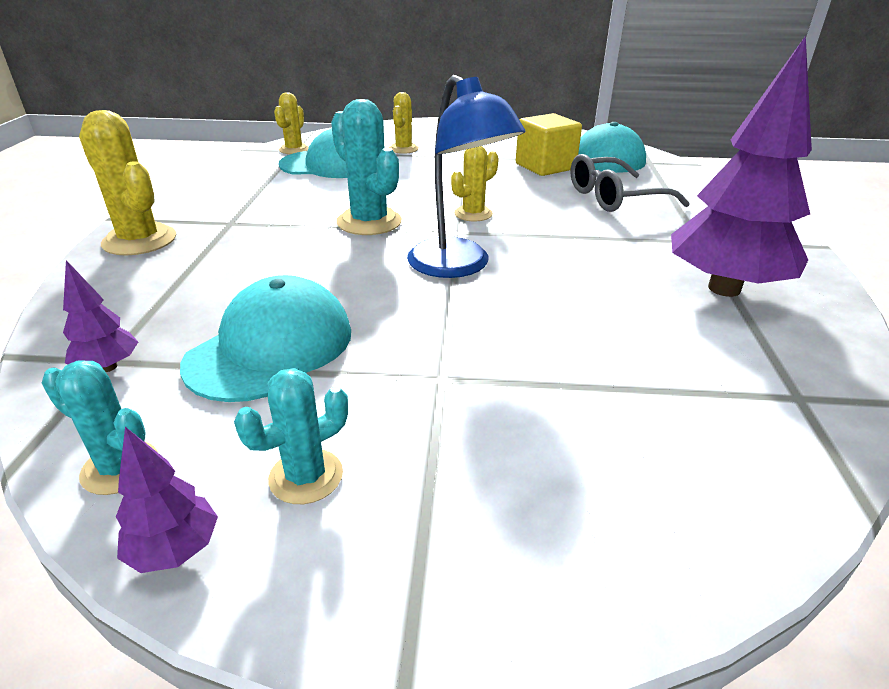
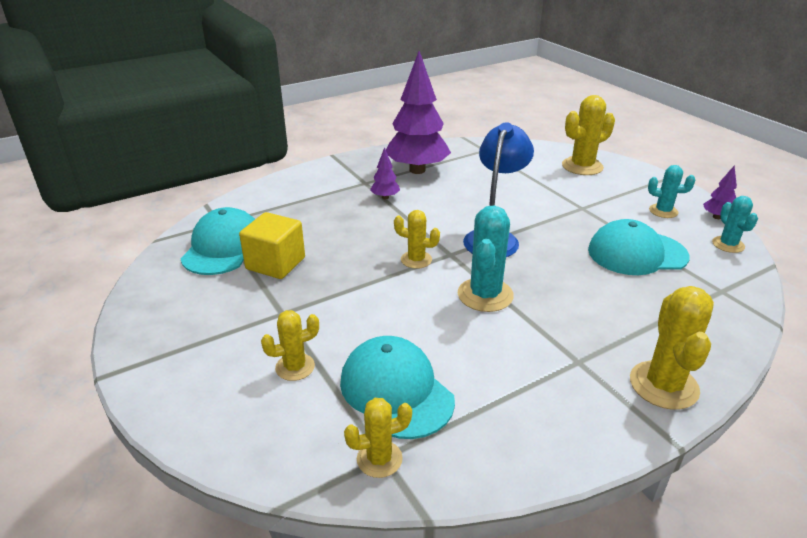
camera: 125 degrees left, 0 degrees up
purple tree [63,260,138,372] -> purple tree moved to [370,147,400,199]
grey glasses [570,154,690,212] -> none
none -> yellow cactus [562,95,615,175]

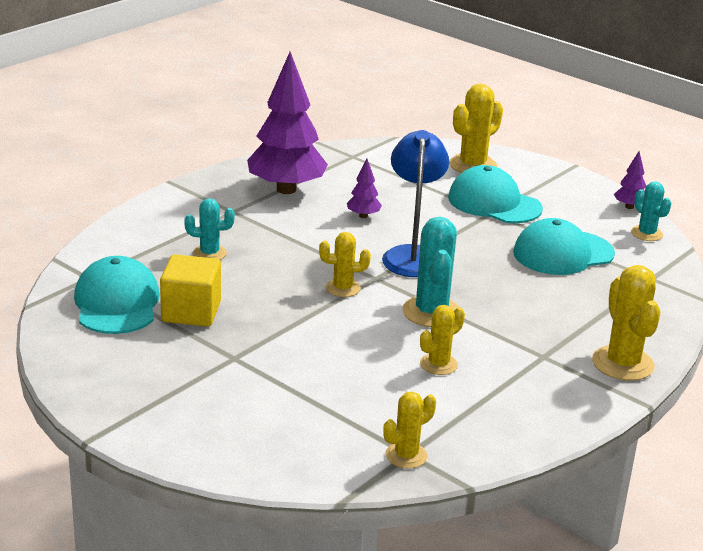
camera: 20 degrees left, 5 degrees down
yellow cactus [261,310,319,381] -> yellow cactus moved to [420,305,465,375]
turquoise cap [340,336,455,439] -> turquoise cap moved to [448,165,543,223]
purple tree [370,147,400,199] -> purple tree moved to [347,159,382,218]
turquoise cactus [648,165,695,218] -> turquoise cactus moved to [184,198,235,260]

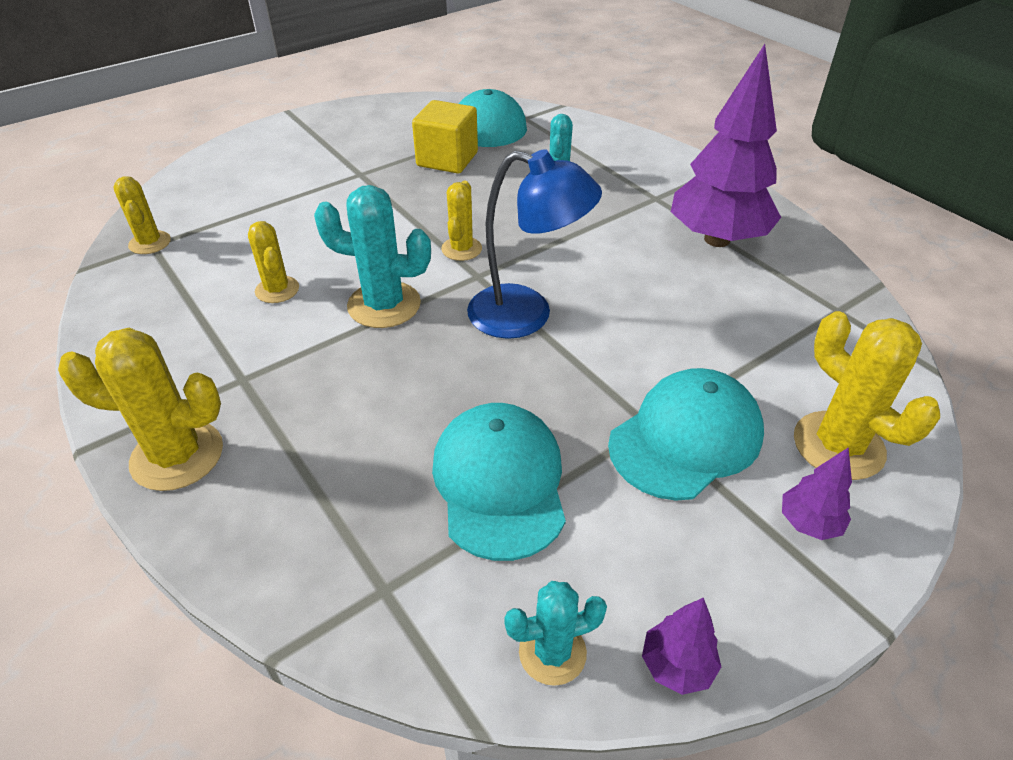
camera: 105 degrees right, 15 degrees up
purple tree [347,159,382,218] -> purple tree moved to [782,447,852,540]

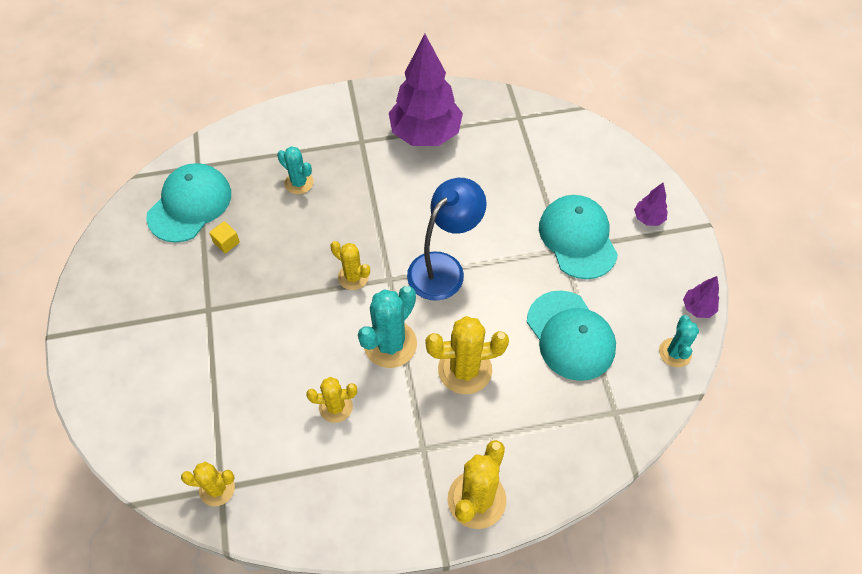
camera: 65 degrees left, 15 degrees up
yellow cube [412,100,478,174] -> yellow cube [209,221,240,253], size x0.46
turquoise cap [432,403,566,561] -> turquoise cap turned 135 degrees counterclockwise [527,290,616,381]
yellow cactus [794,311,940,480] -> yellow cactus moved to [425,316,509,394]

